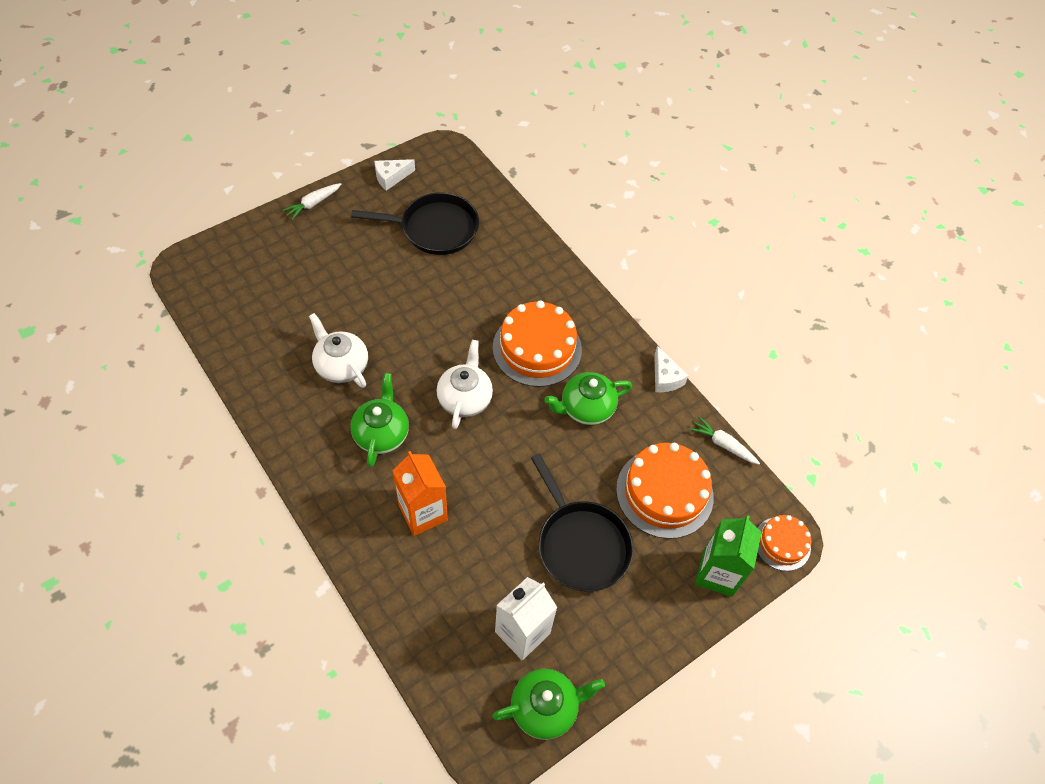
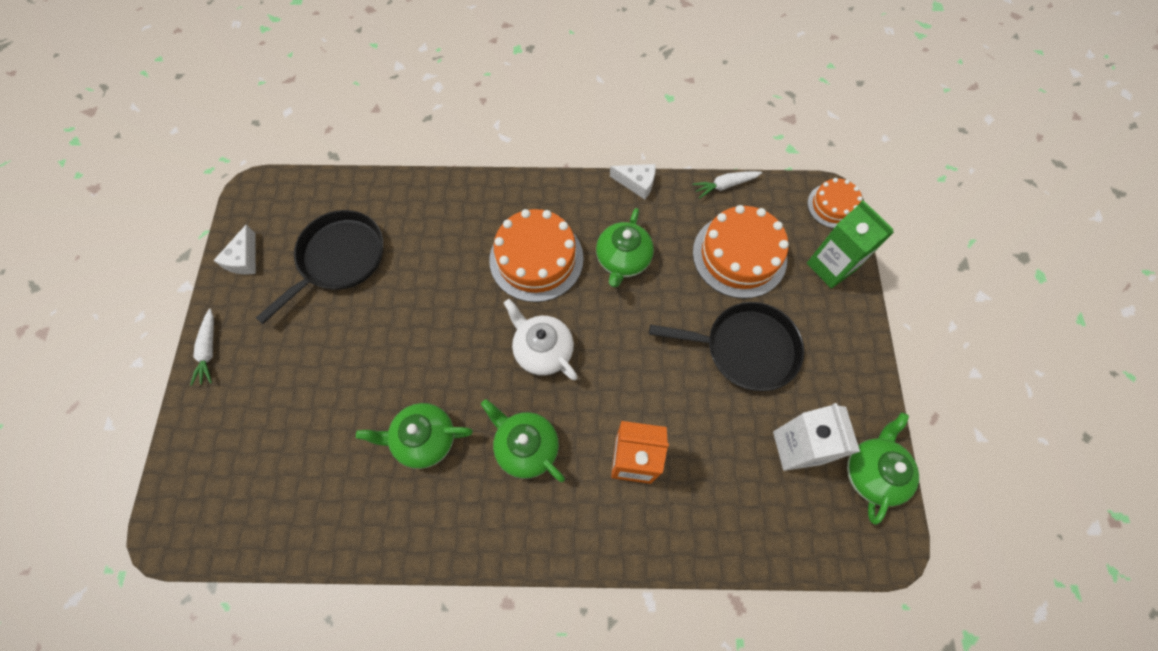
camera: 50 degrees left, 10 degrees up
white teapot [309,313,368,388] -> green teapot [356,403,473,469]

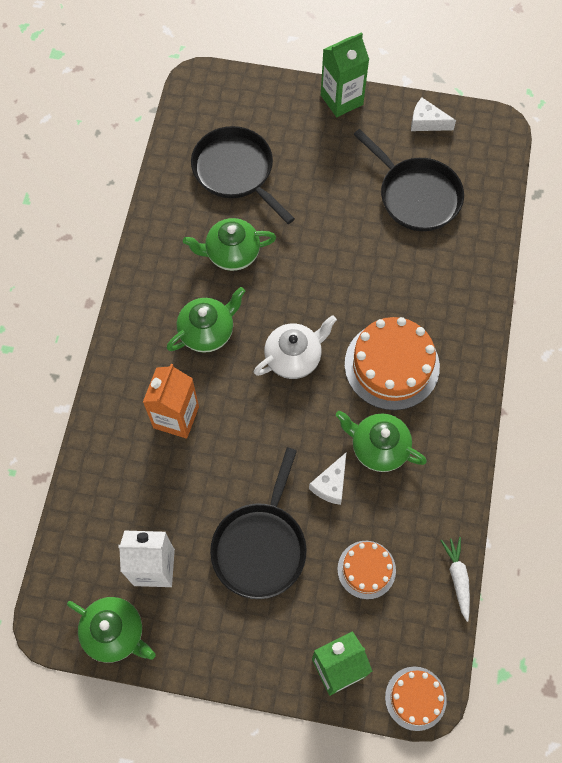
camera: 100 degrees right, 0 degrees up
white carrot [190,309,214,386] -> green carton [321,32,369,117]
green teapot [356,403,473,469] -> green teapot turned 105 degrees counterclockwise [183,218,276,271]
white cheese [610,164,656,199] -> white cheese moved to [309,453,346,505]
orange cake [693,205,789,299] -> orange cake [337,541,396,599], size x0.57
none -> black pan [191,126,295,224]

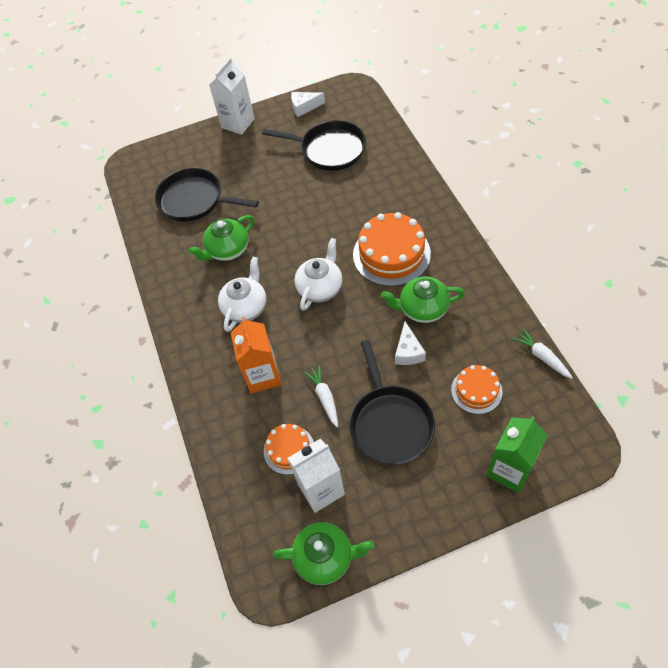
camera: 25 degrees left, 10 degrees down
green teapot [167,287,245,353] -> white teapot [218,257,266,332]
green carton [321,32,369,117] -> white carton [209,58,255,135]
orange cake [385,667,447,731] -> orange cake moved to [264,424,314,475]
none -> white carrot [304,365,338,427]

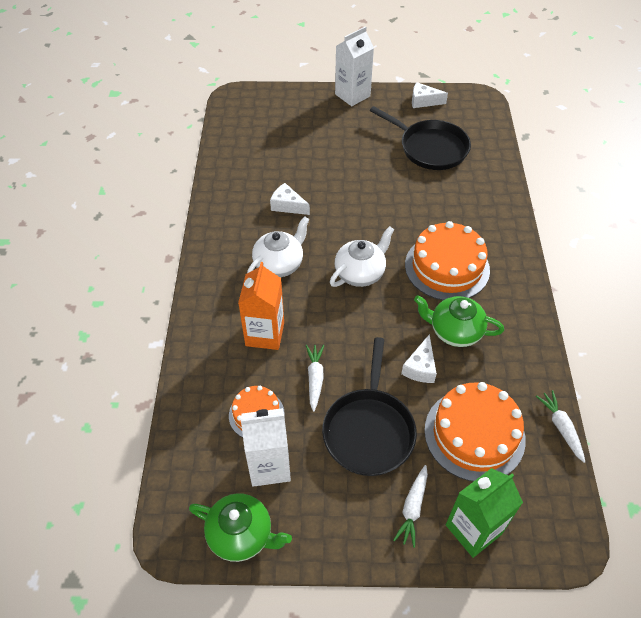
camera: 15 degrees right, 5 degrees down
black pan [155,168,259,222] -> none
green teapot [188,215,254,261] -> white cheese [270,183,310,215]
orange cake [451,365,502,414] -> orange cake [424,382,526,482], size x1.76
none -> white carrot [393,465,428,548]

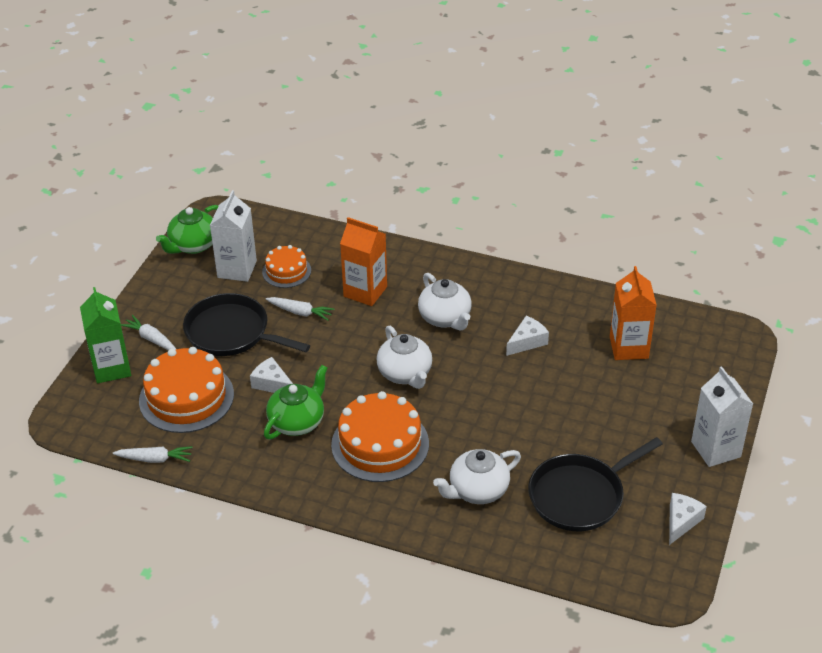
camera: 110 degrees right, 10 degrees down
none -> white teapot [433,449,521,504]
none -> orange carton [610,266,657,360]

